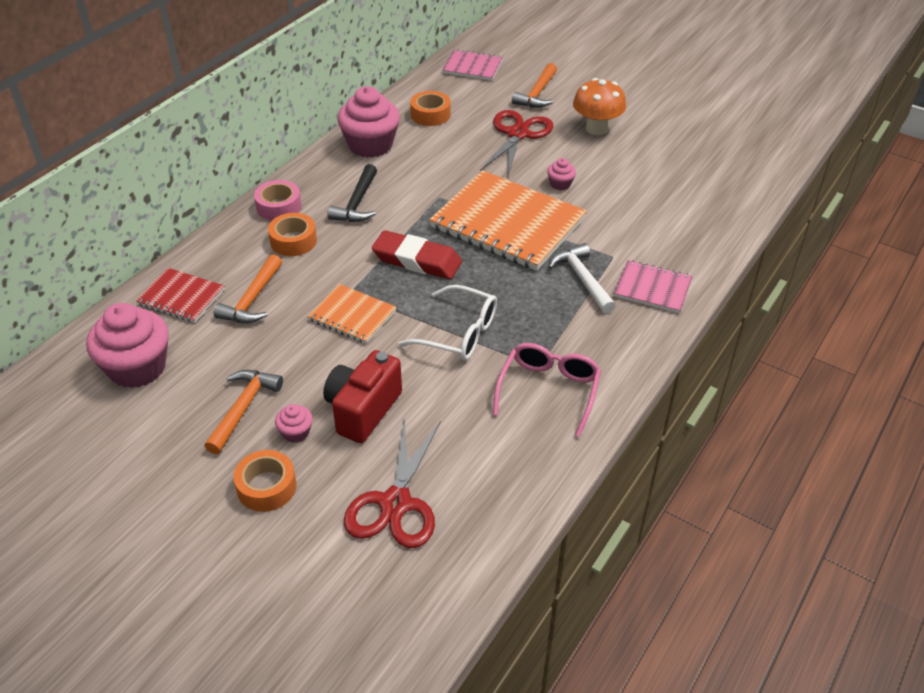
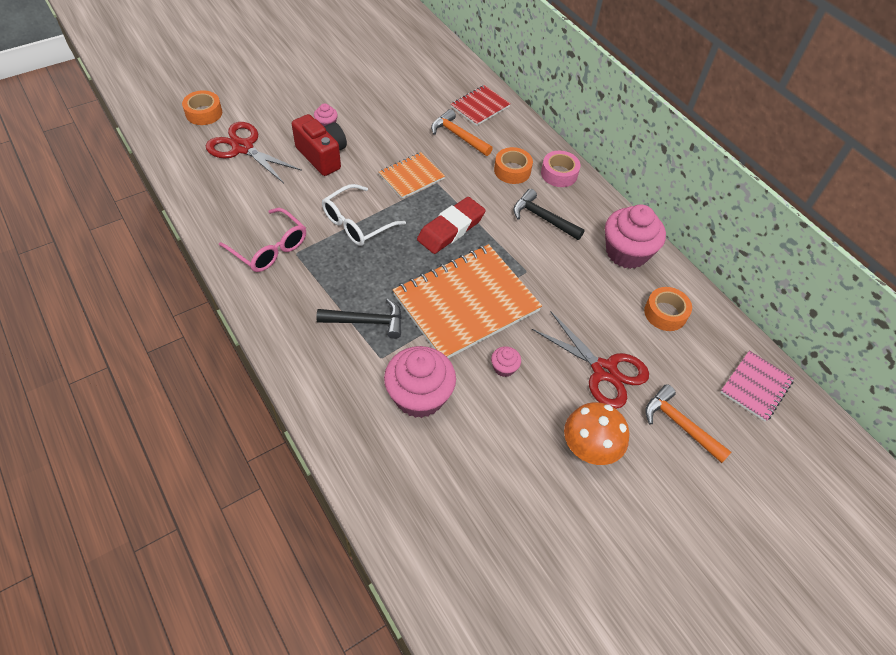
camera: 110 degrees right, 10 degrees up
pink cupcake [86,303,169,388] -> pink cupcake moved to [384,346,456,418]
orange hammer [204,370,283,454] -> none
orange tape [233,450,296,512] -> orange tape moved to [182,90,222,125]
white hammer [548,243,616,313] -> black hammer [316,298,402,339]
pink notebook [614,260,693,313] -> none

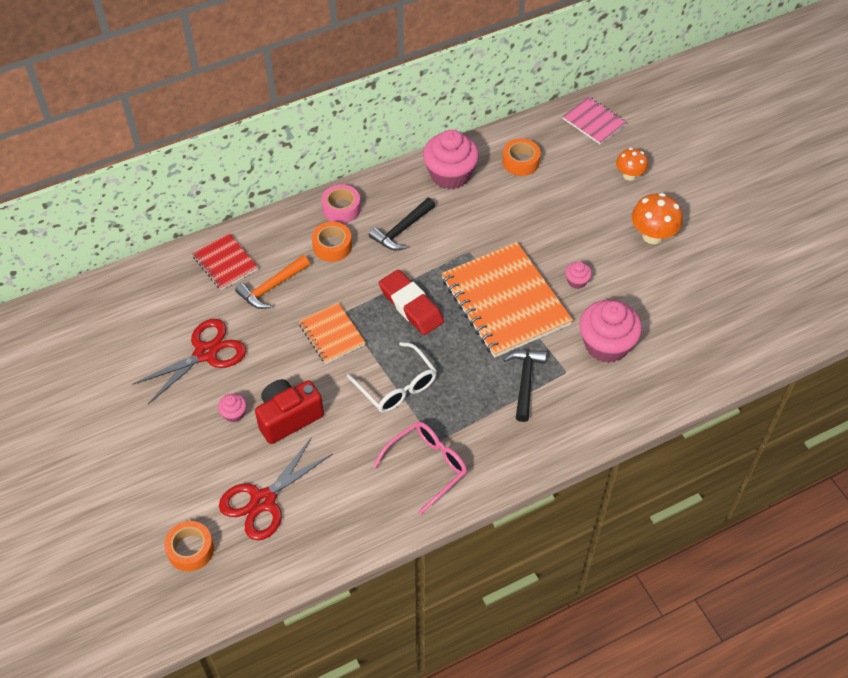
camera: 80 degrees left, 0 degrees up
red scissors [532,312,649,409] -> red scissors moved to [132,319,246,404]
orange hammer [645,384,732,463] -> orange mushroom [616,148,648,181]

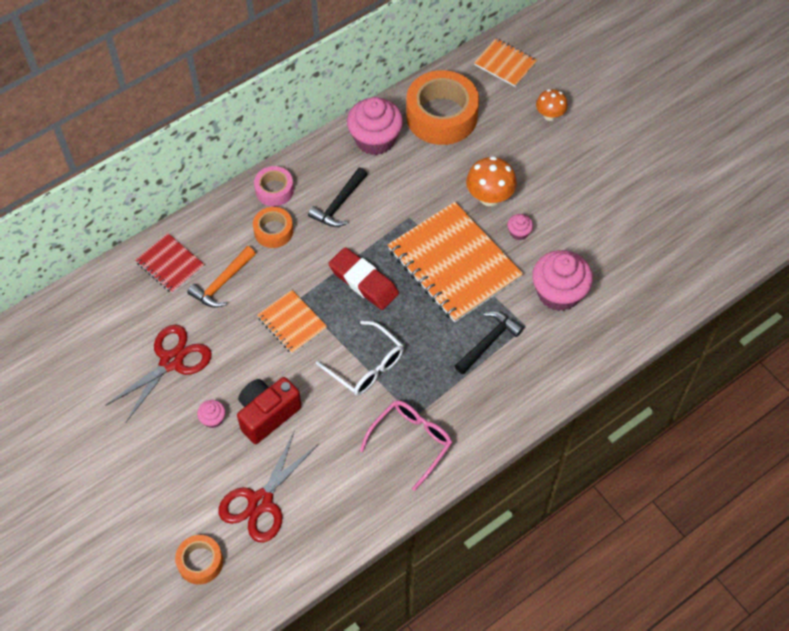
camera: 10 degrees left, 5 degrees up
orange tape [502,138,541,176] -> orange tape [406,70,479,145], size x1.93
black hammer [503,350,547,422] -> black hammer turned 45 degrees clockwise [455,311,524,374]
pink notebook [562,97,627,144] -> orange notebook [474,38,537,87]
orange mushroom [632,193,683,244] -> orange mushroom moved to [466,156,517,206]

